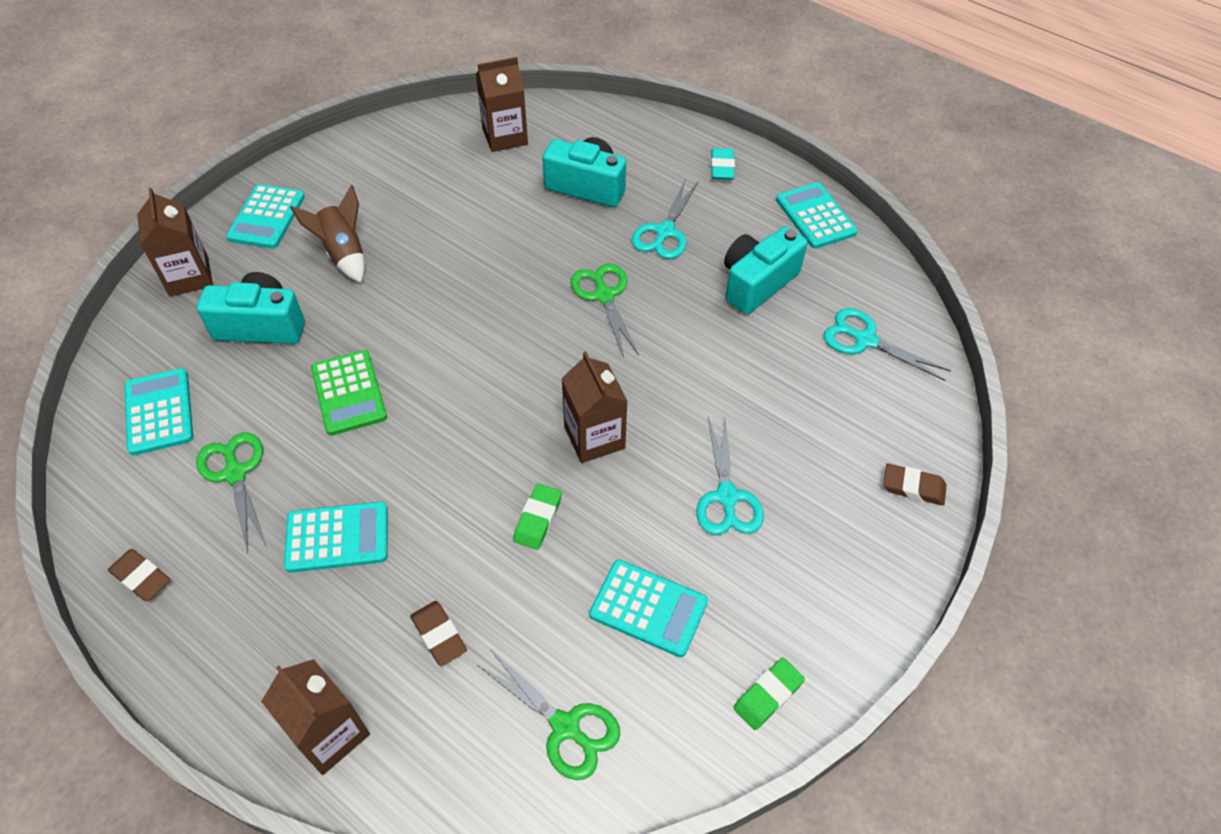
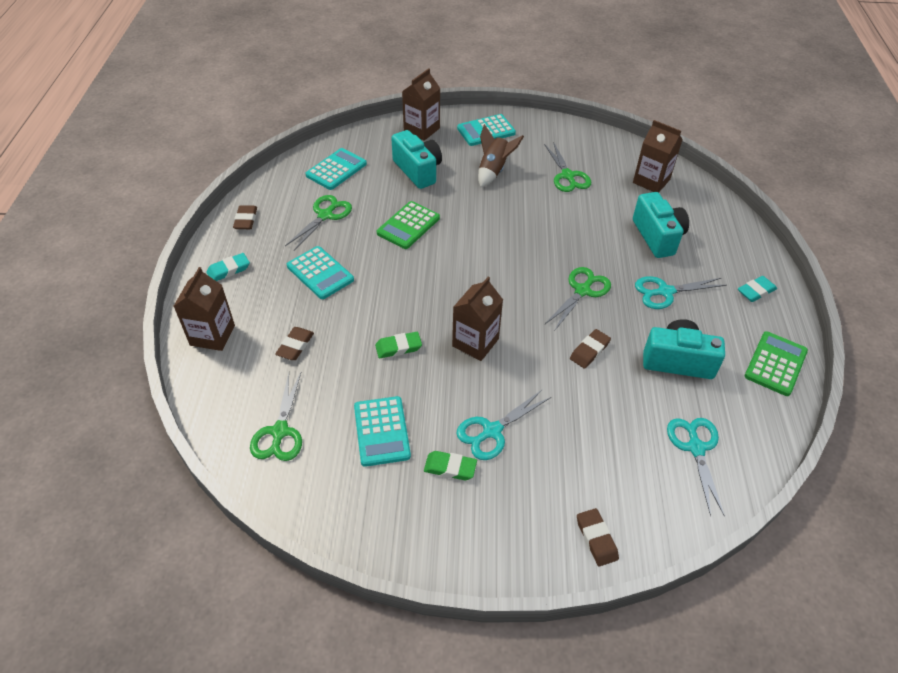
camera: 55 degrees right, 5 degrees down
green eraser [733,658,805,730] -> green eraser moved to [424,451,477,480]
turquoise calculator [776,182,858,249] -> green calculator [745,331,808,396]
none -> turquoise eraser [207,253,250,281]
none -> green scissors [544,142,591,192]
none -> brown eraser [570,329,611,369]

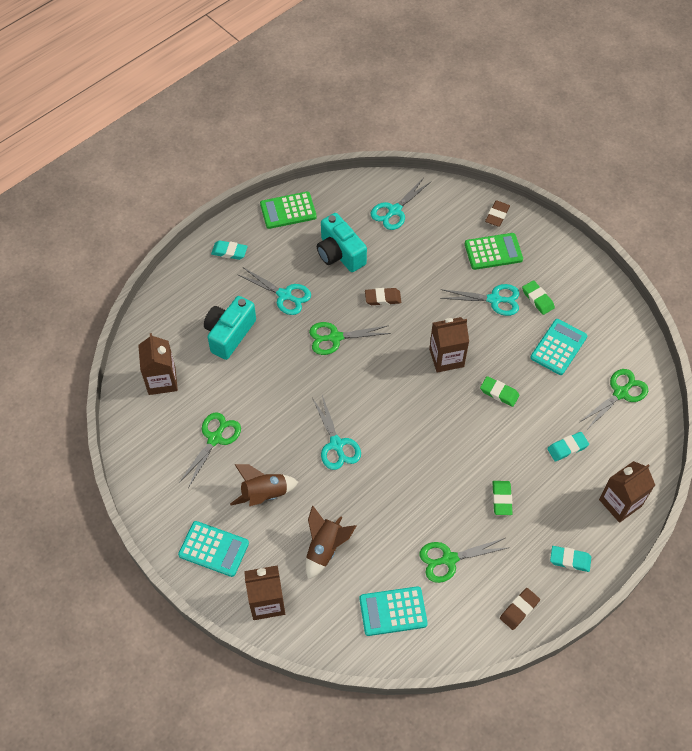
camera: 135 degrees left, 10 degrees up
brown eraser [275,327,314,360] -> turquoise eraser [547,432,589,462]
turquoise calculator [287,246,354,299] -> green eraser [492,481,513,515]
green calculator [377,201,440,249] -> green calculator moved to [465,233,523,270]
turquoise camera [391,130,442,189] -> brown rocket [306,505,356,580]
none -> turquoise scissors [312,395,361,470]

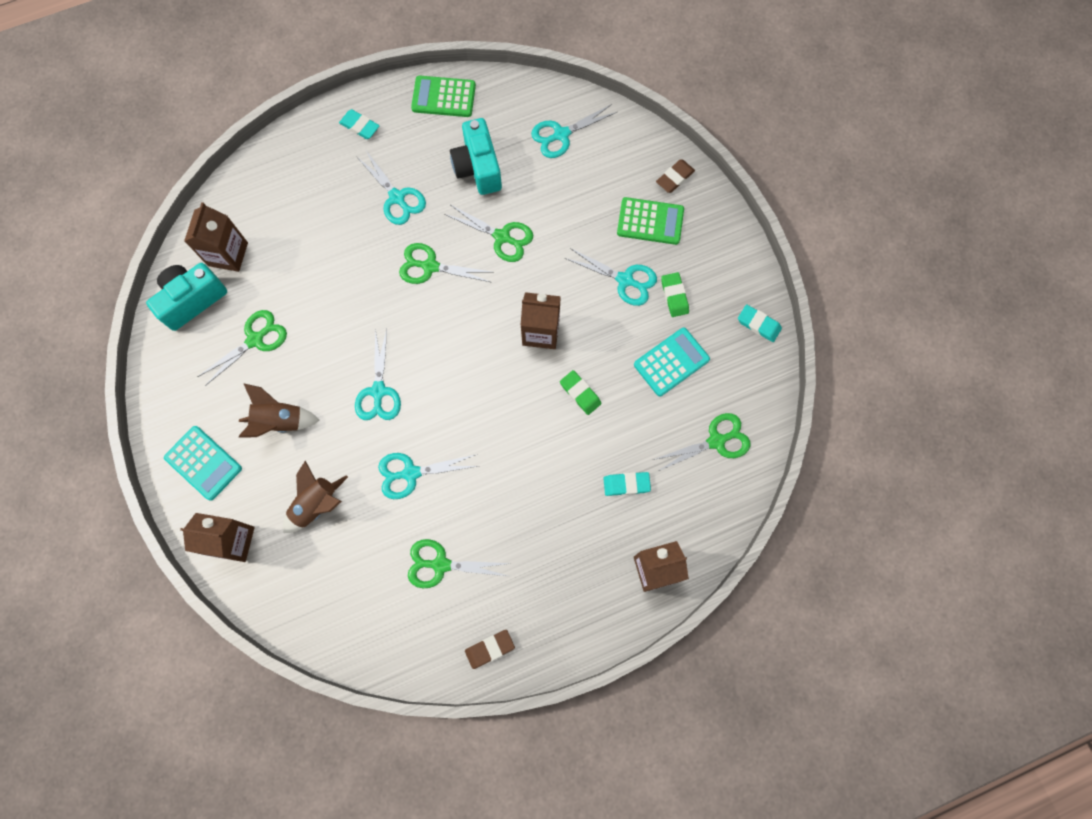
camera: 20 degrees right, 15 degrees up
turquoise camera [204,296,256,360] -> turquoise camera moved to [146,263,227,331]
turquoise calculator [359,586,428,636] -> none
brown eraser [365,288,401,305] -> green scissors [444,205,533,262]
green eraser [492,481,513,515] -> none
turquoise eraser [550,546,591,572] -> turquoise eraser moved to [738,305,782,342]
none -> turquoise scissors [378,453,478,499]

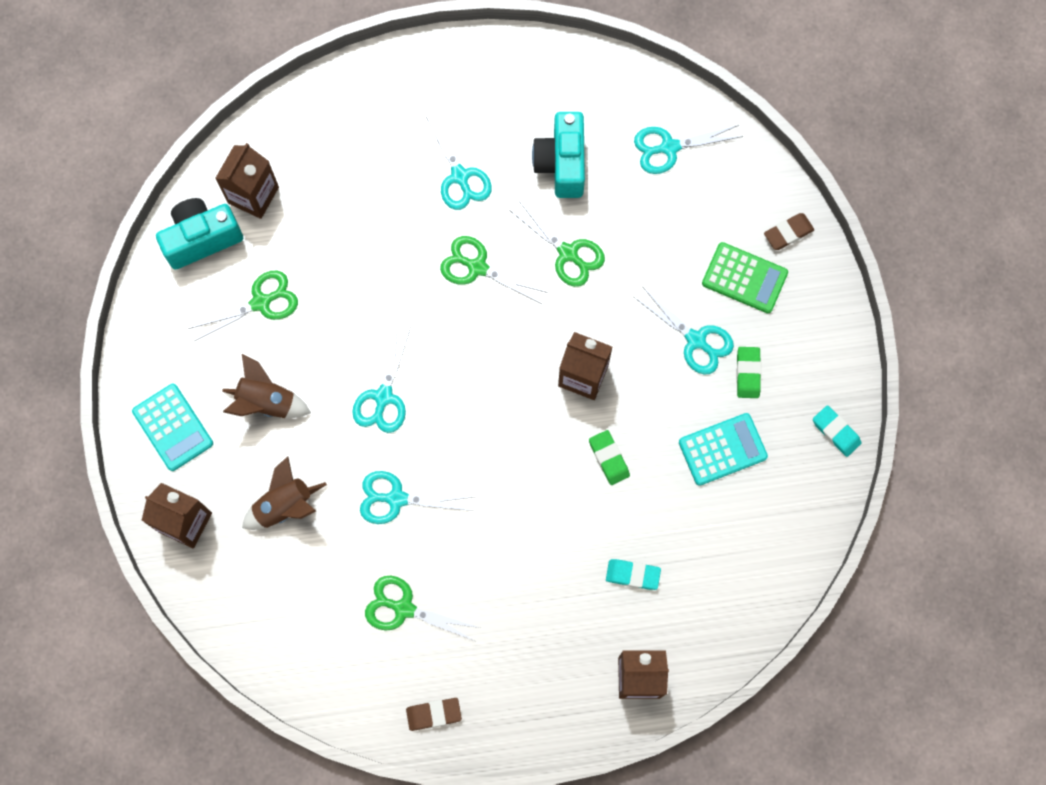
camera: 15 degrees right, 0 degrees up
turquoise eraser [339,109,379,139] -> none
green calculator [411,76,476,117] -> none
green scissors [653,413,751,471] -> none

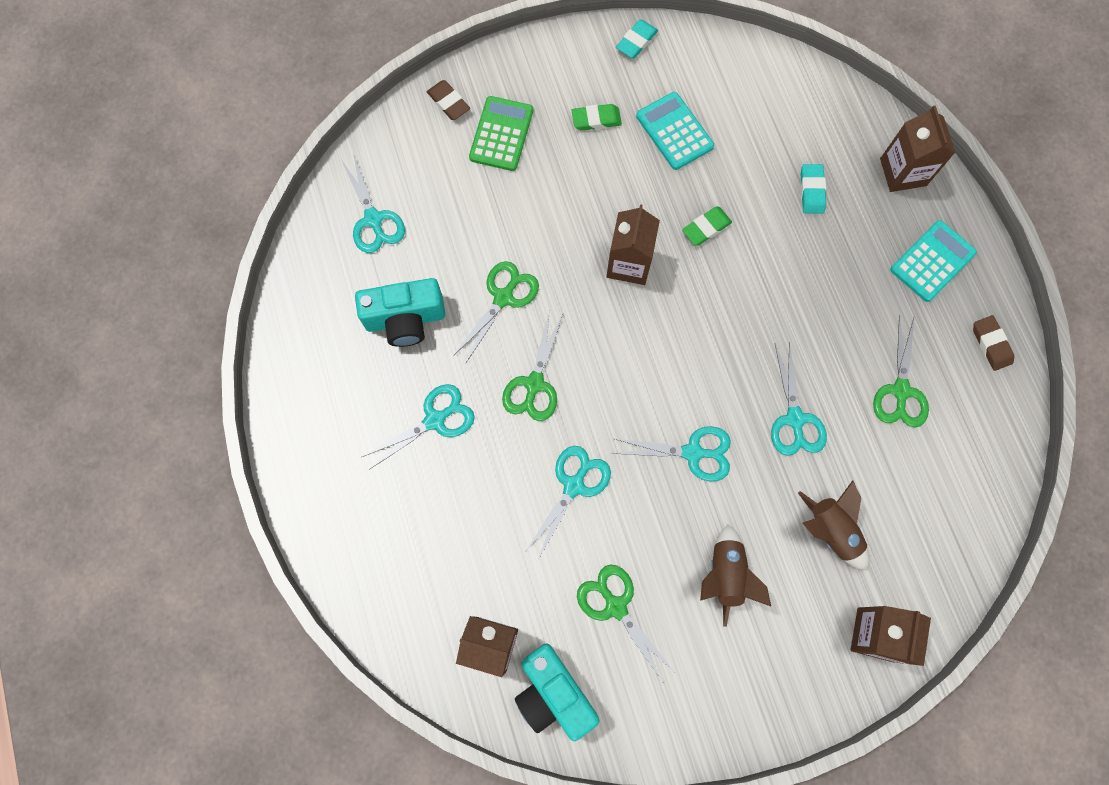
camera: 100 degrees left, 0 degrees up
turquoise calculator [132,384,213,471] -> turquoise calculator moved to [890,220,977,302]
turquoise scissors [634,287,734,374] -> turquoise scissors moved to [525,446,611,559]

